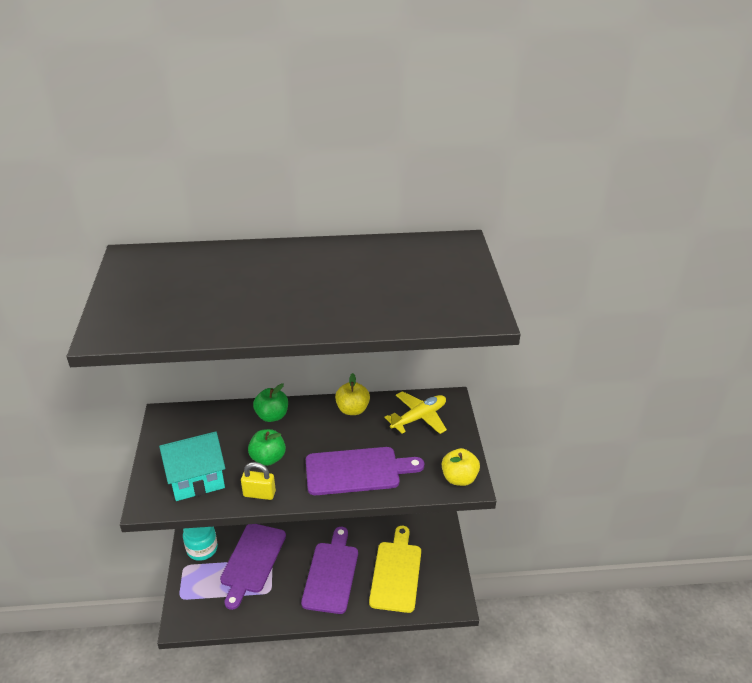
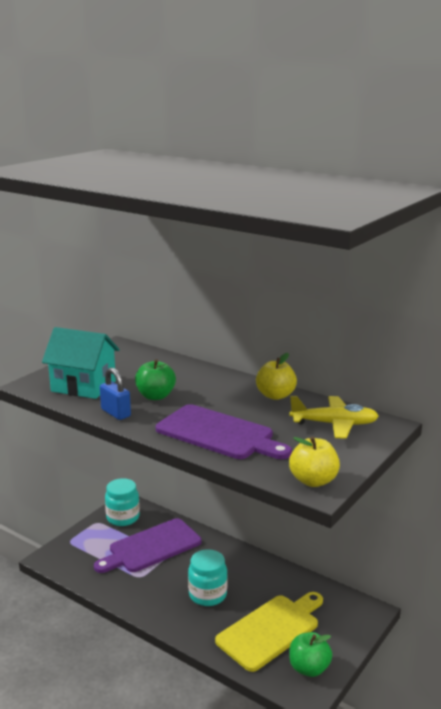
camera: 40 degrees right, 15 degrees down
yellow padlock [241,462,276,500] -> blue padlock [100,367,131,420]
green apple [253,384,288,422] -> green apple moved to [289,632,332,677]
purple cutting board [301,527,358,614] -> turquoise jar [188,549,227,606]

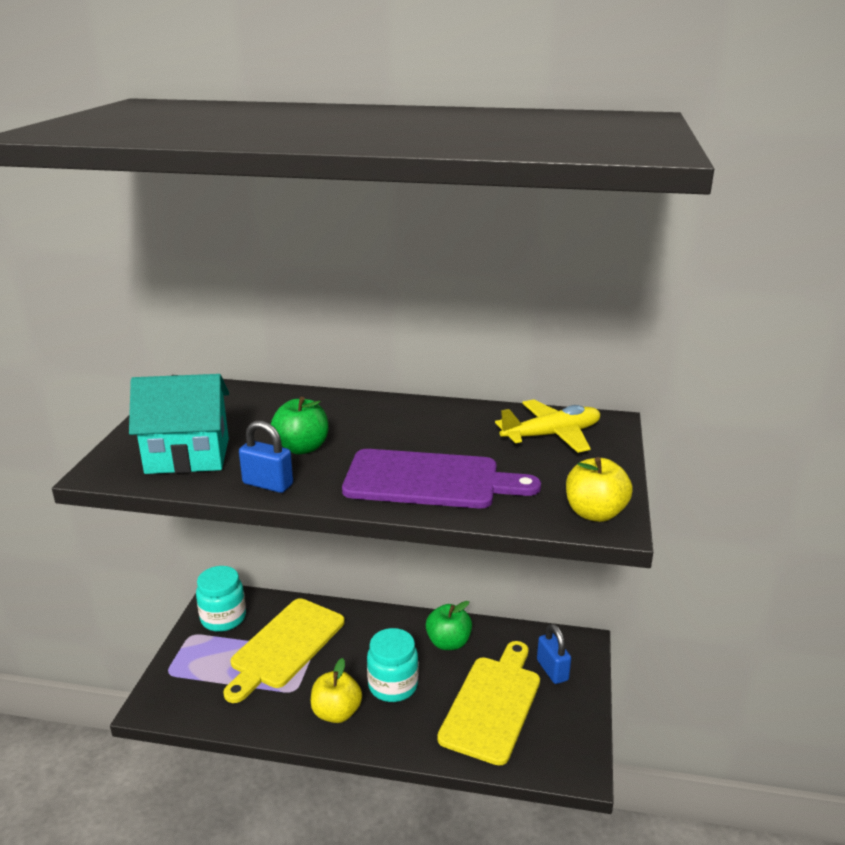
camera: 25 degrees left, 5 degrees up
purple cutting board [94,518,202,573] -> yellow cutting board [223,598,345,703]
yellow apple [256,353,297,400] -> yellow apple moved to [311,658,362,723]
green apple [289,632,332,677] -> green apple moved to [426,601,472,650]
none -> blue padlock [537,624,571,684]

